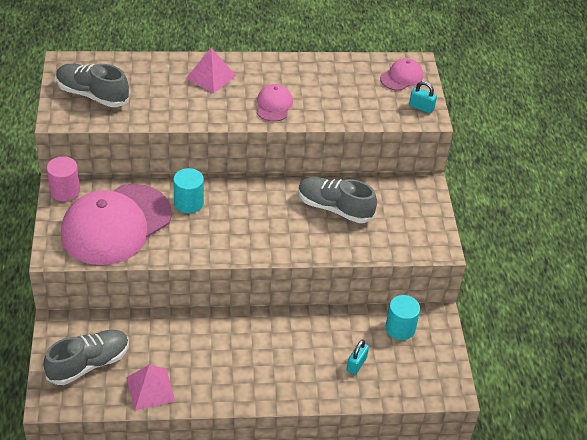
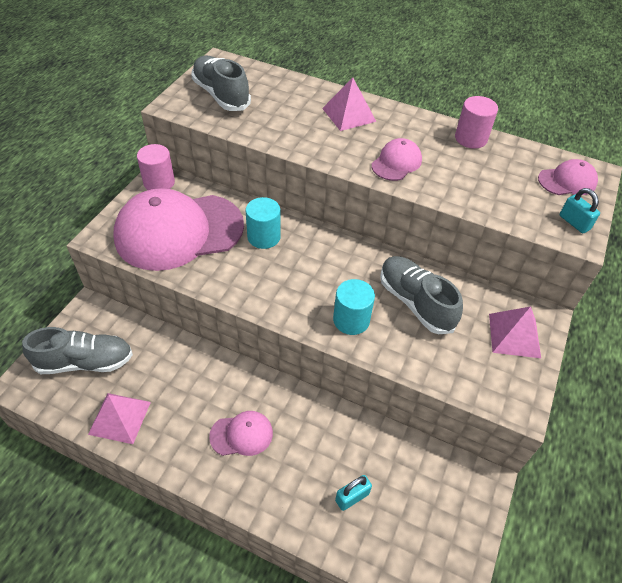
camera: 30 degrees right, 5 degrees up
turquoise cylinder [386,295,420,340] -> turquoise cylinder moved to [333,279,375,335]
none -> pink cap [209,411,273,456]
none -> pink cylinder [455,96,498,149]
none -> pink pyramid [489,306,541,358]

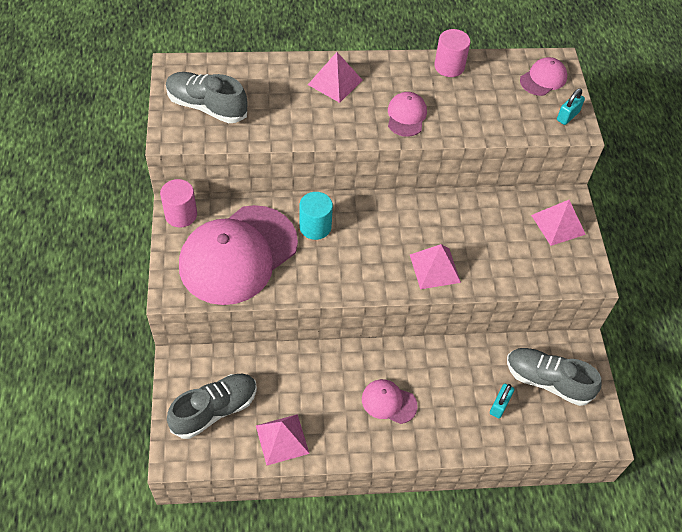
camera: 30 degrees left, 5 degrees up
pink cap [209,411,273,456] -> pink cap turned 120 degrees counterclockwise [362,379,418,424]
turquoise cylinder [333,279,375,335] -> pink pyramid [410,244,461,289]
grey shoe [380,256,463,334] -> grey shoe moved to [507,348,602,406]
turquoise padlock [560,188,600,233] -> turquoise padlock turned 75 degrees counterclockwise [557,88,585,125]

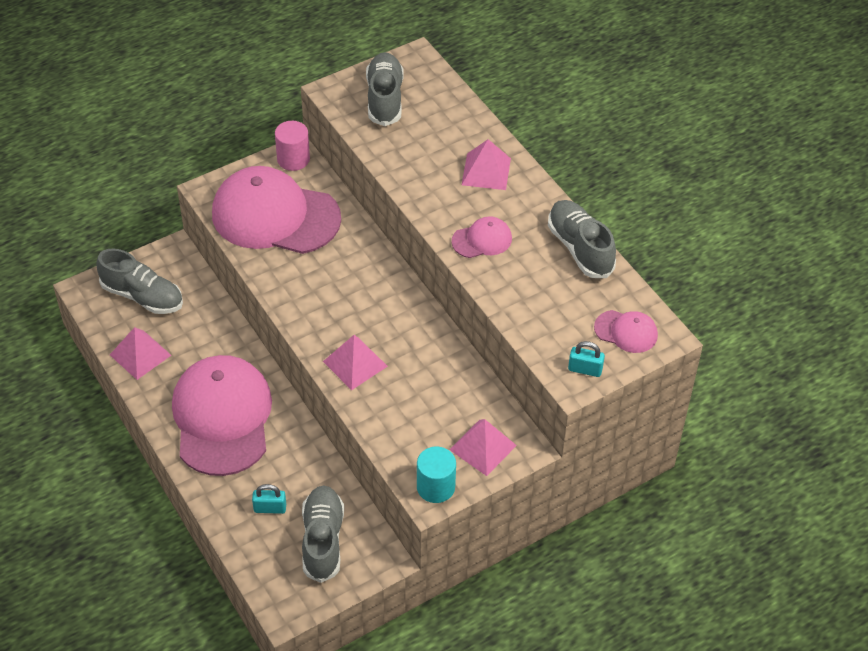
camera: 65 degrees right, 5 degrees down
turquoise cylinder [299,192,333,240] -> turquoise cylinder moved to [417,446,456,503]
pink cap [362,379,418,424] -> pink cap [172,355,272,476], size x2.28
pink cylinder [434,29,470,77] -> grey shoe [548,200,616,278]

